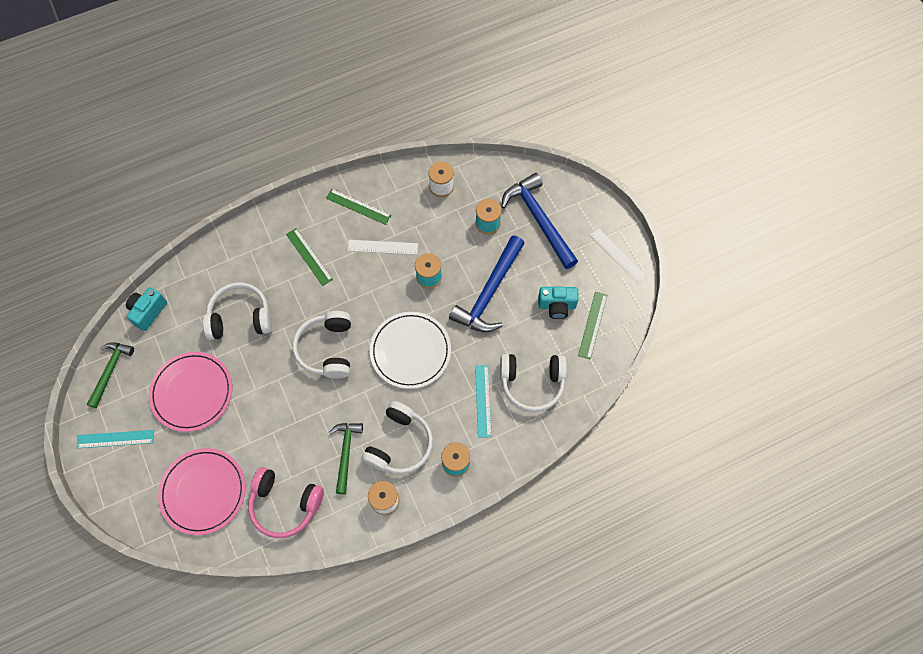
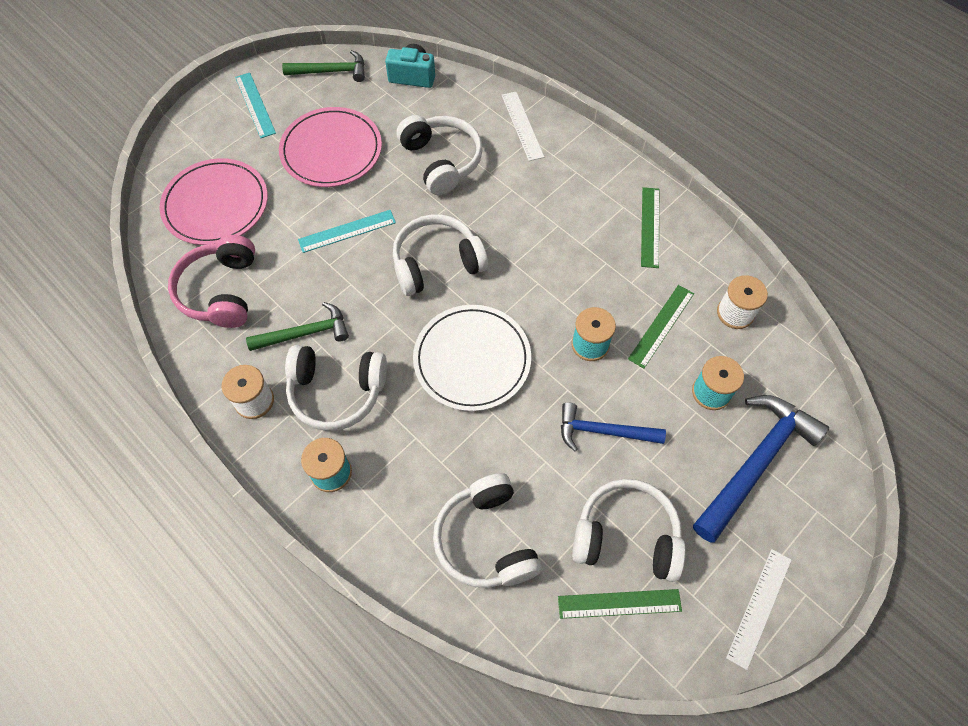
camera: 70 degrees right, 5 degrees down
green ruler [286,228,333,286] -> green ruler moved to [628,285,694,369]
white ruler [348,240,418,255] -> white ruler moved to [502,92,544,161]
blue hammer [449,235,525,332] -> blue hammer [561,402,666,452], size x0.61
turquoise ruler [475,365,492,438] -> turquoise ruler moved to [298,210,396,253]
turquoise camera [538,287,579,319] -> white headphones [572,479,686,582]

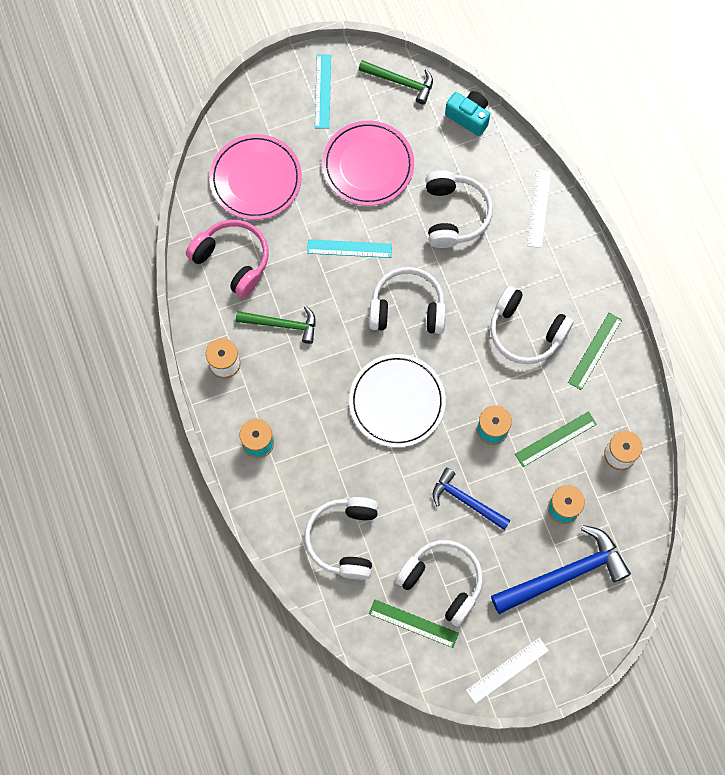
camera: 25 degrees right, 10 degrees up
pink headphones [168,235,255,328] -> pink headphones turned 105 degrees clockwise [186,219,269,298]
white headphones [285,345,387,431] -> white headphones moved to [490,286,574,364]

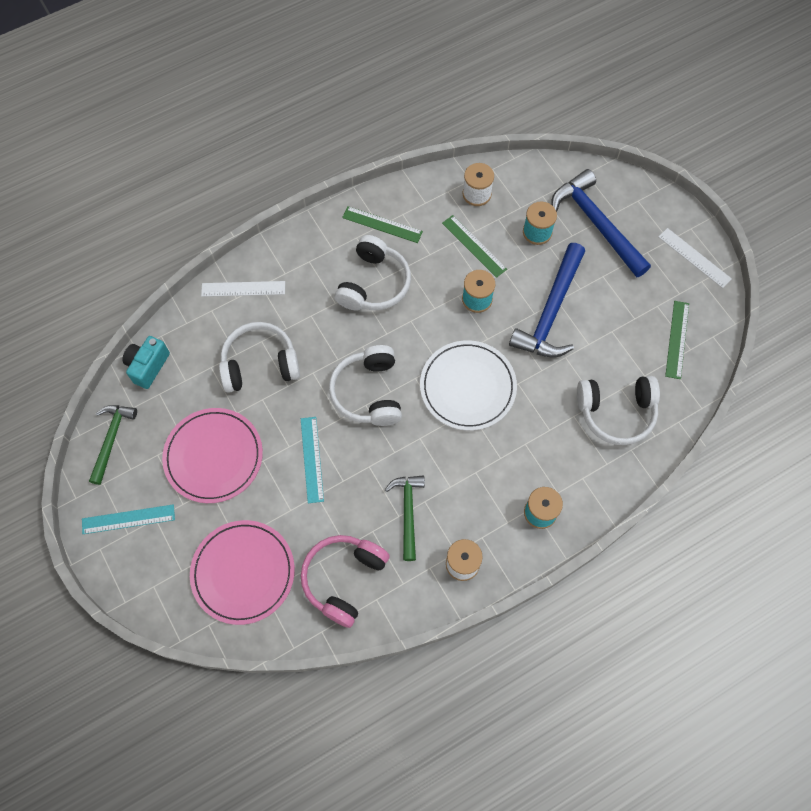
camera: 100 degrees left, 5 degrees down
white headphones [395,540,483,627] -> none
blue hammer [433,468,511,530] -> blue hammer [509,243,585,357], size x1.63

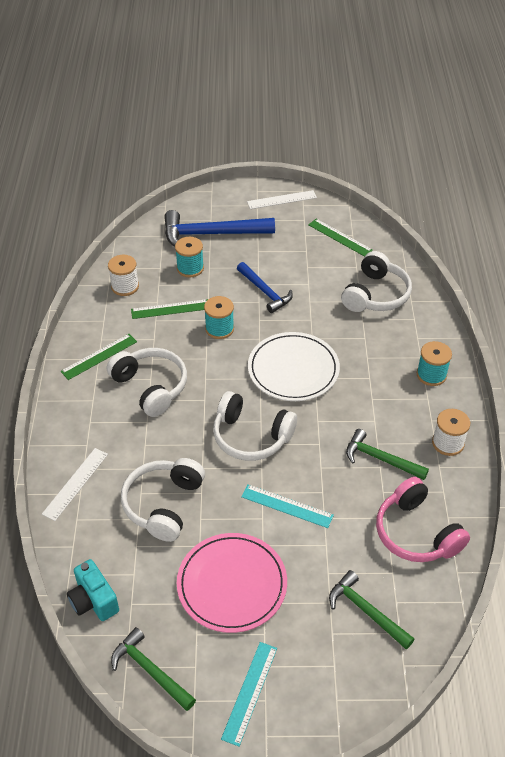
camera: 60 degrees left, 20 degrees down
pink plate [190,520,295,625] -> green hammer [329,570,415,649]
blue hammer [509,243,585,357] -> blue hammer [237,262,293,313], size x0.61

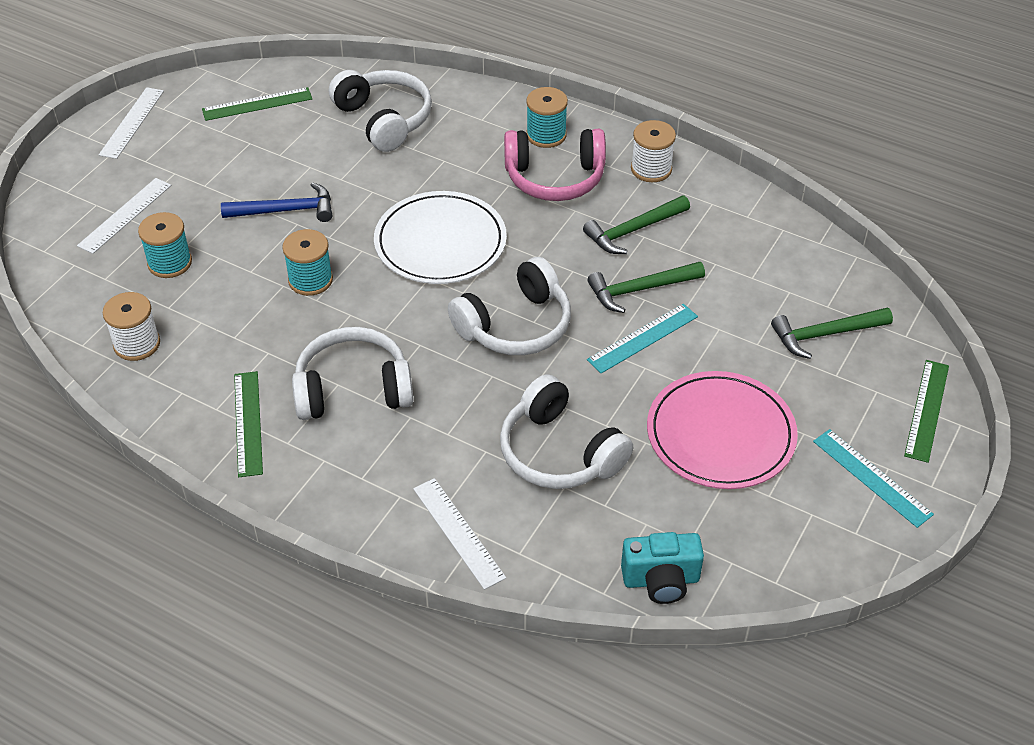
camera: 60 degrees left, 0 degrees up
green hammer [111,627,196,711] -> green hammer moved to [587,262,705,313]
green ruler [131,299,208,319] -> green ruler moved to [904,360,949,463]
blue hammer [164,210,275,247] -> white ruler [77,178,172,254]
pink headphones [376,477,470,562] -> pink headphones moved to [504,129,606,201]

